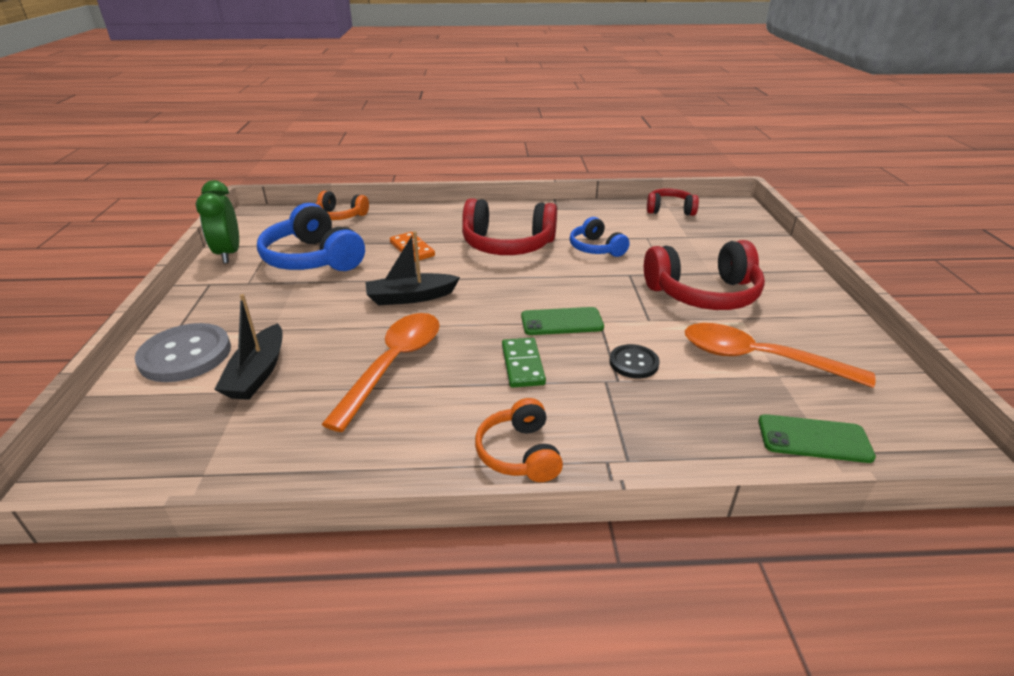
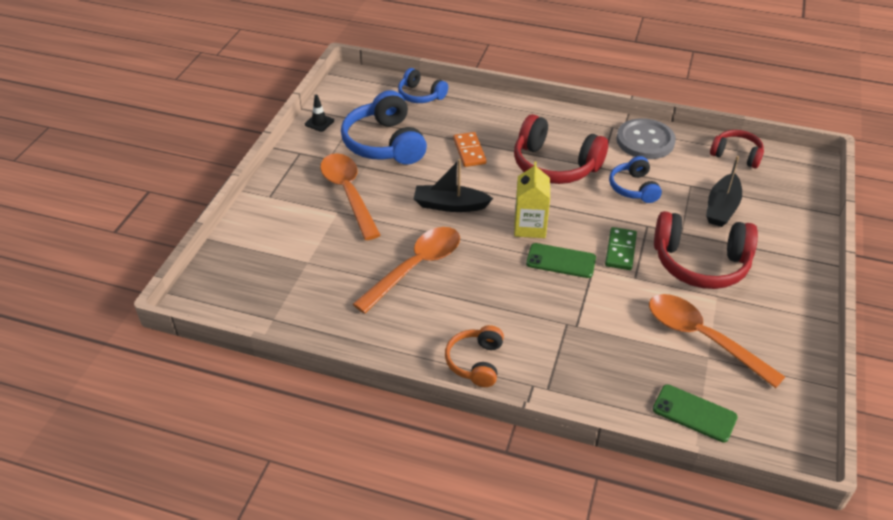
camera: 20 degrees right, 10 degrees up
grey button [135,323,231,382] -> grey button moved to [616,118,676,159]
green clock [196,180,239,263] -> black traffic cone [305,95,334,132]
black boat [214,294,283,400] -> black boat moved to [706,156,742,227]
orange headphones [315,191,369,220] -> blue headphones [398,68,448,103]
green domino [502,338,546,388] -> green domino moved to [605,227,637,270]
black button [609,344,660,378] -> none
none -> orange spoon [320,153,381,240]
none -> yellow carton [514,161,550,238]

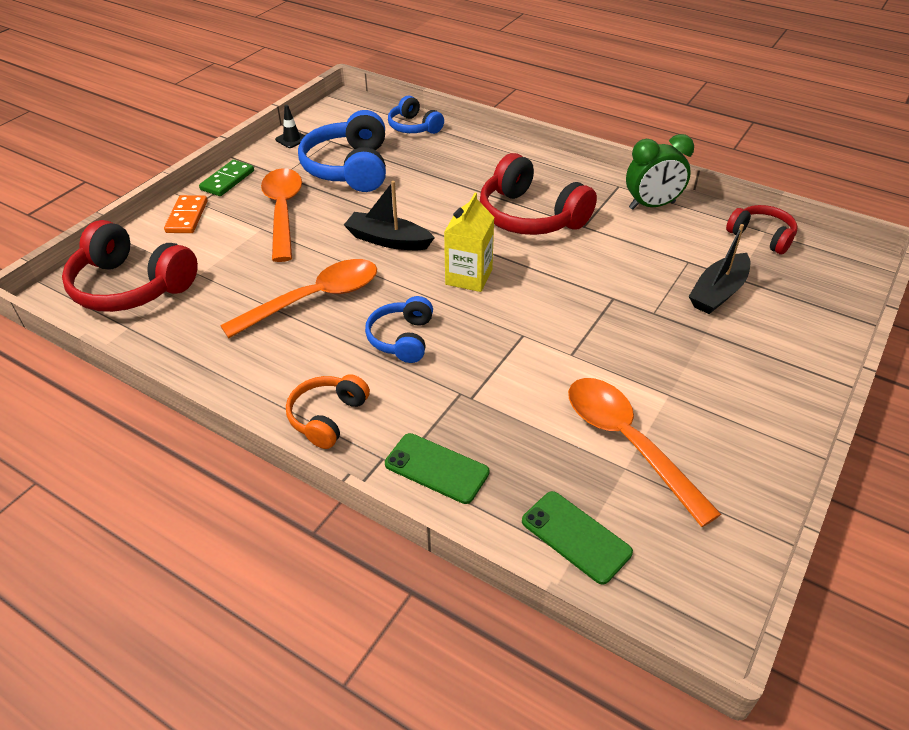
camera: 15 degrees right, 0 degrees up
orange domino [453,132,487,167] -> orange domino moved to [164,195,208,233]
green phone [526,243,596,278] -> green phone moved to [385,433,490,504]
green domino [605,227,637,270] -> green domino moved to [199,160,254,196]
blue headphones [609,156,662,203] -> blue headphones moved to [365,296,433,363]
grey button [616,118,676,159] -> green clock [626,134,694,210]
red headphones [654,211,758,289] -> red headphones moved to [62,220,198,312]

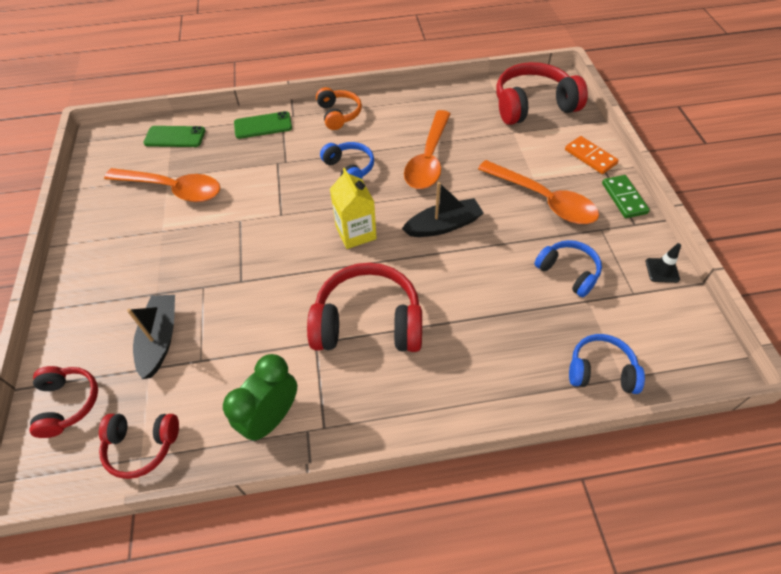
camera: 140 degrees right, 10 degrees up
blue headphones [298,110,386,192] -> blue headphones [534,240,602,297], size x0.58
none -> red headphones [30,366,98,438]

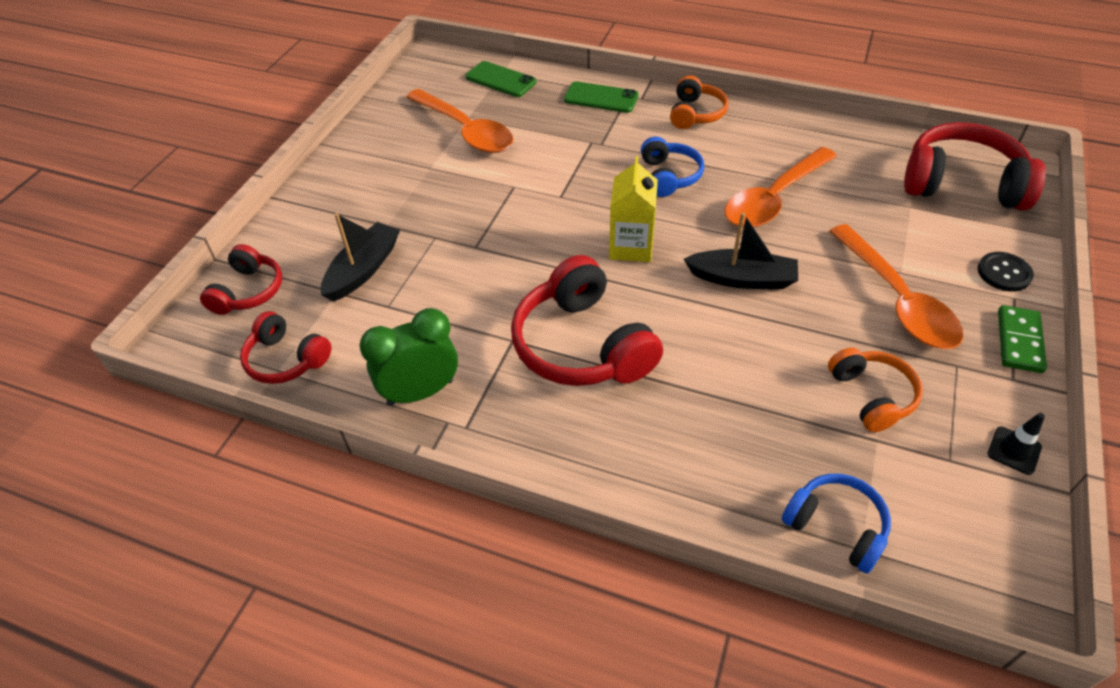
camera: 30 degrees right, 5 degrees down
red headphones [307,263,422,352] -> red headphones turned 150 degrees counterclockwise [511,255,663,386]
blue headphones [534,240,602,297] -> orange headphones [828,348,923,432]
orange domino [565,136,619,174] -> black button [978,252,1034,292]

